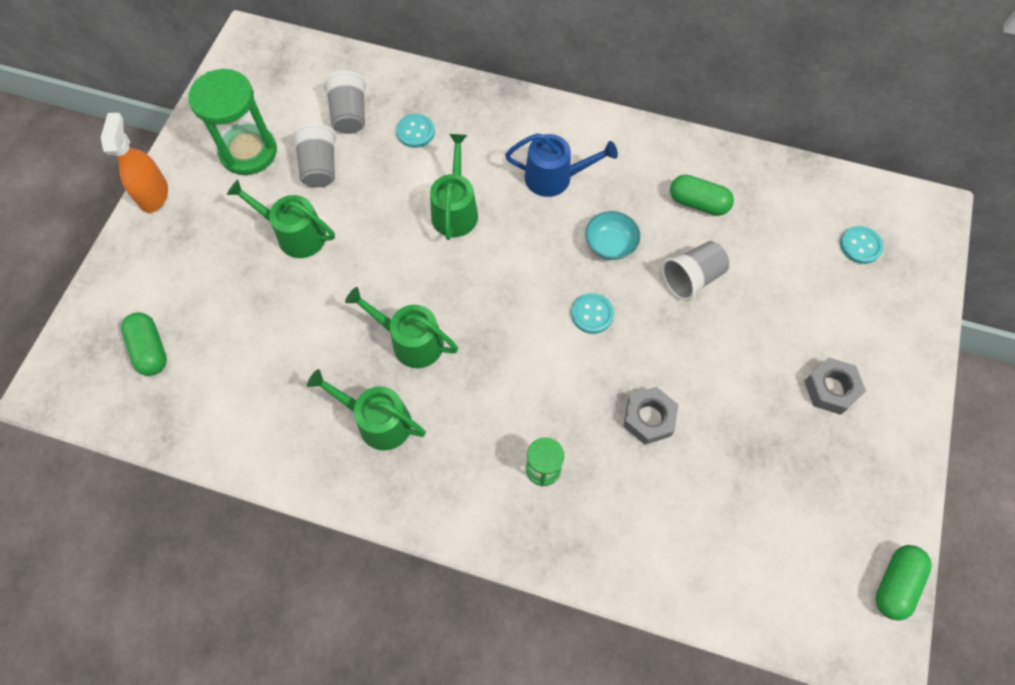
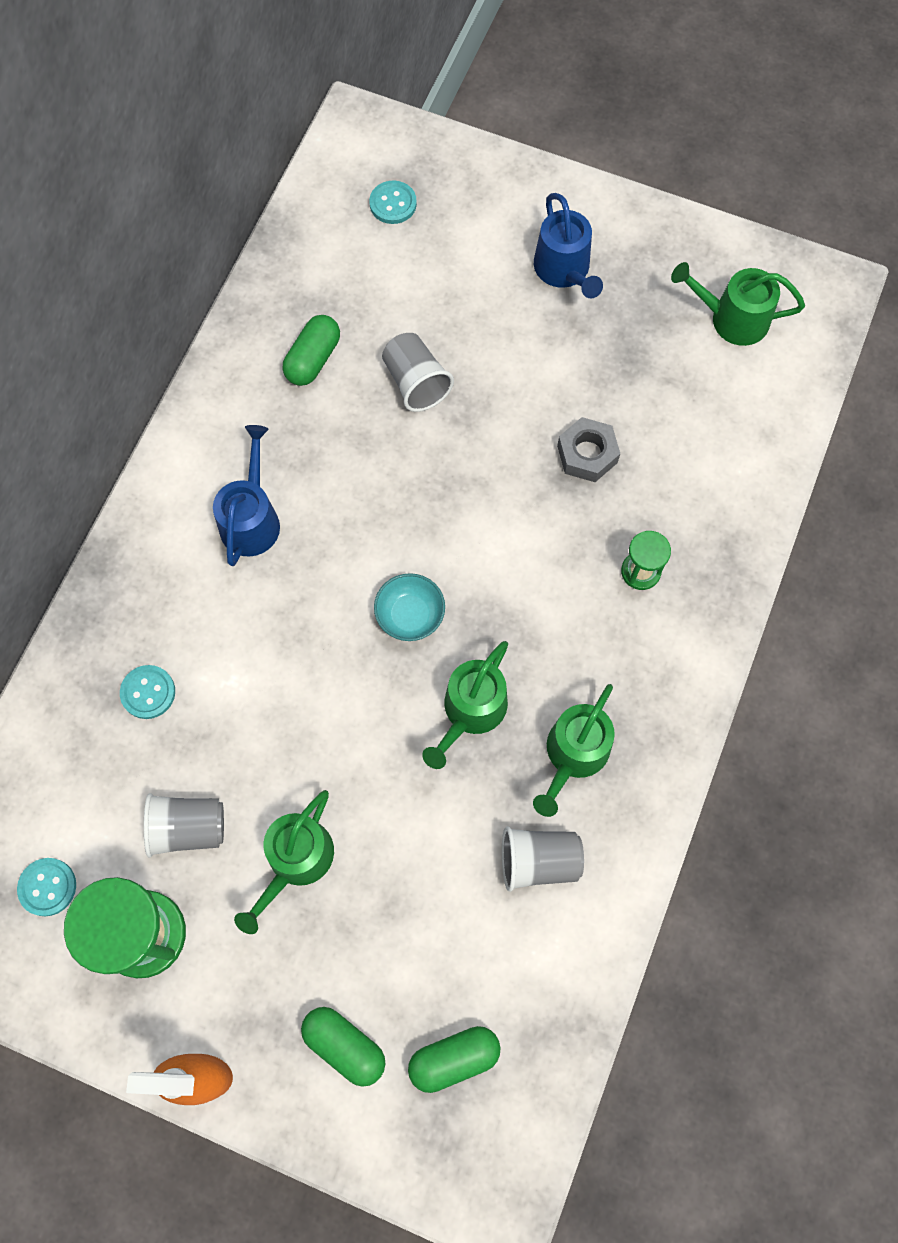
camera: 85 degrees left, 5 degrees up
grey cup [323,71,366,134] -> grey cup moved to [502,826,584,892]
green watering can [430,134,478,240] -> green watering can moved to [671,262,805,346]
turquoise button [571,293,614,334] -> turquoise button moved to [17,858,76,916]
turquoise bowl [585,211,640,260] -> turquoise bowl moved to [374,573,445,641]
grey nut [804,357,866,415] -> blue watering can [534,193,603,298]
green capsule [876,545,932,621] -> green capsule moved to [301,1007,385,1087]

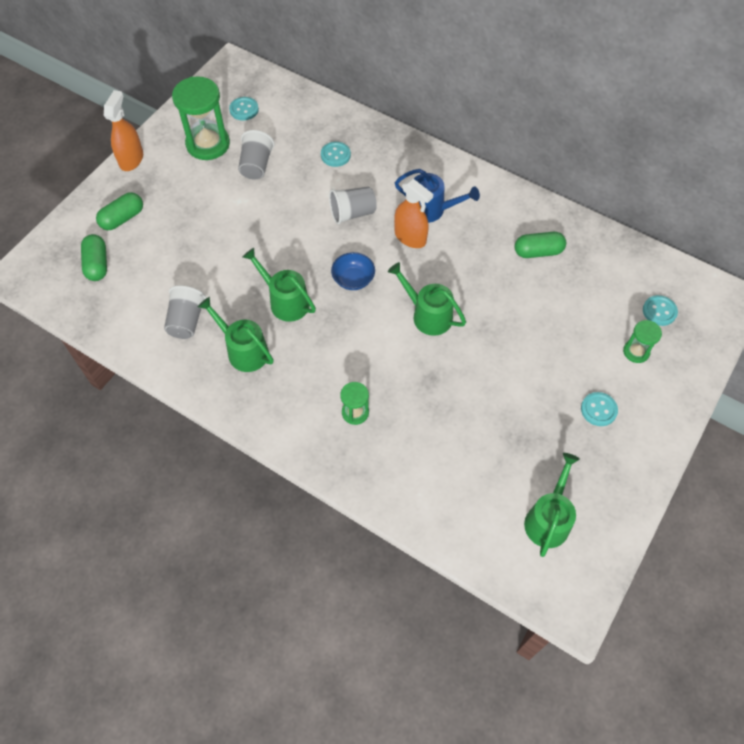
camera: 100 degrees right, 10 degrees down
green watering can [234,790,334,934] -> green watering can moved to [388,262,466,336]
green capsule [283,315,340,386] -> green capsule turned 45 degrees counterclockwise [515,232,566,258]
turquoise bowl [374,573,445,641] -> blue bowl [331,252,375,290]
grey cup [382,333,454,412] -> grey cup moved to [329,187,377,225]
blue watering can [534,193,603,298] -> turquoise button [581,392,618,426]
grey nut [557,417,620,482] -> none
none -> orange spray bottle [394,179,433,248]
none -> green hourglass [623,320,662,363]

